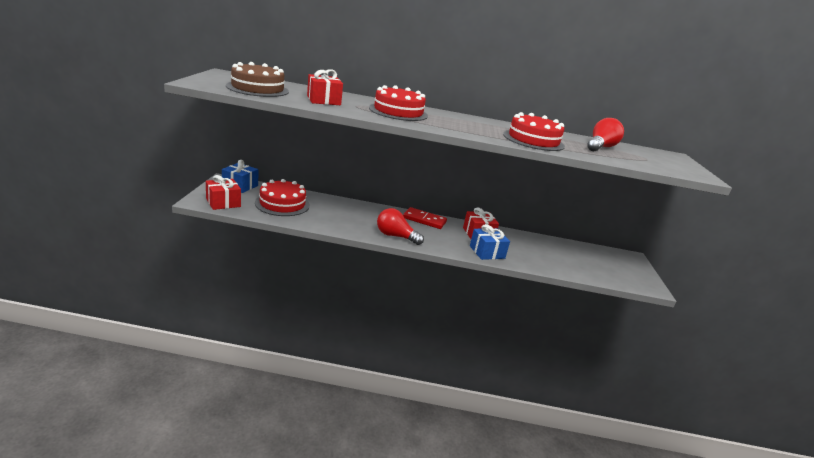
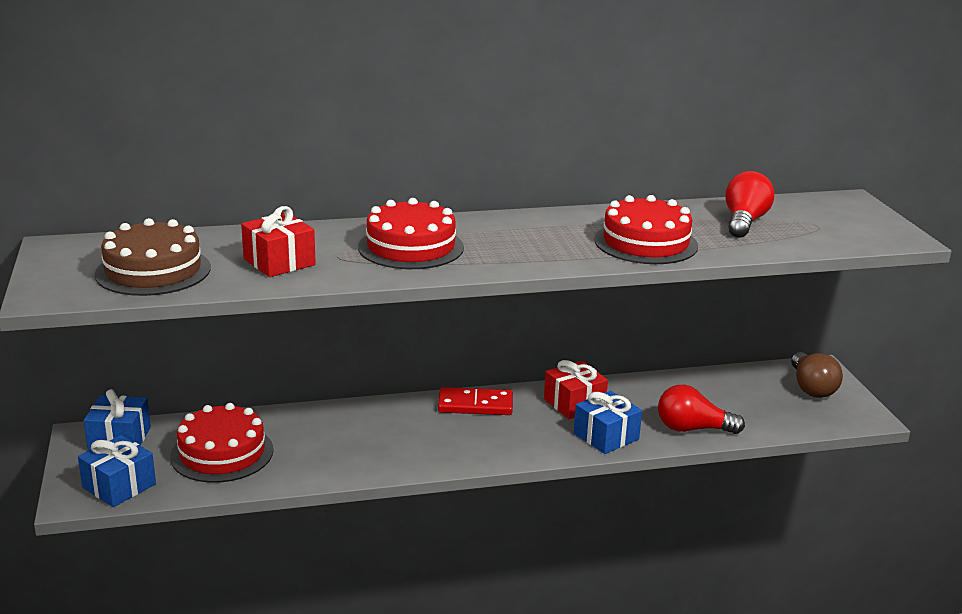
camera: 15 degrees left, 0 degrees up
red gift [206,175,241,210] -> blue gift [78,435,156,507]
red light bulb [377,208,424,245] -> red light bulb moved to [658,385,745,434]
none -> brown light bulb [791,352,843,398]

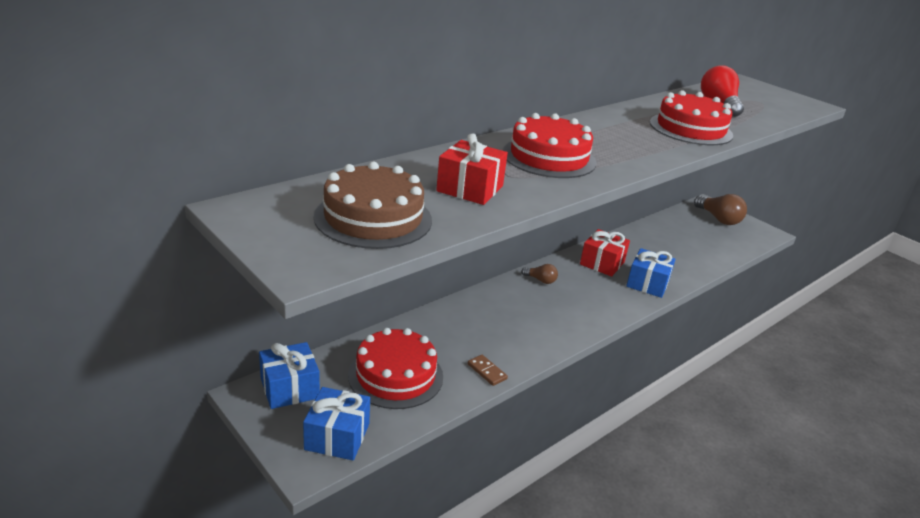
camera: 30 degrees left, 5 degrees up
red domino [438,387,513,415] -> brown light bulb [521,264,558,284]
red light bulb [658,385,745,434] -> none
none -> brown domino [468,355,508,386]

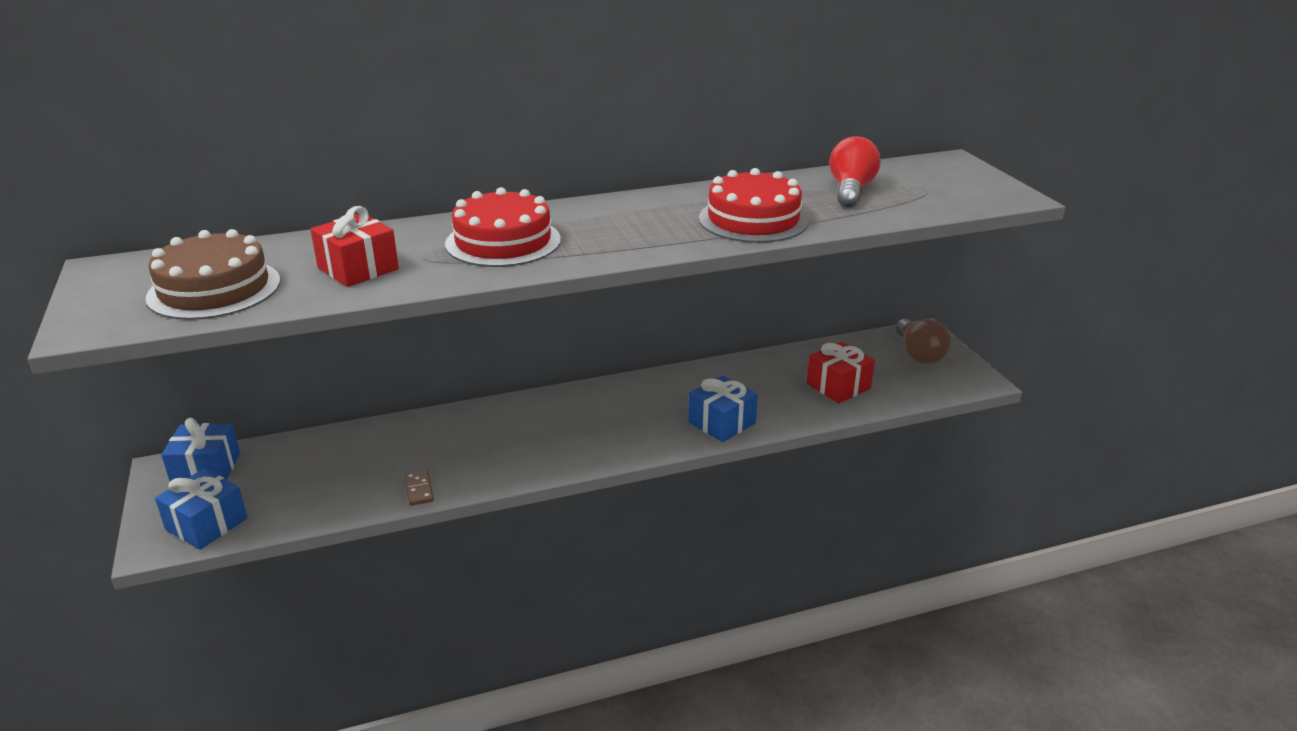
camera: 25 degrees right, 0 degrees up
red cake [348,328,443,409] -> none
brown light bulb [521,264,558,284] -> none
red gift [580,229,630,277] -> red gift moved to [807,342,875,403]

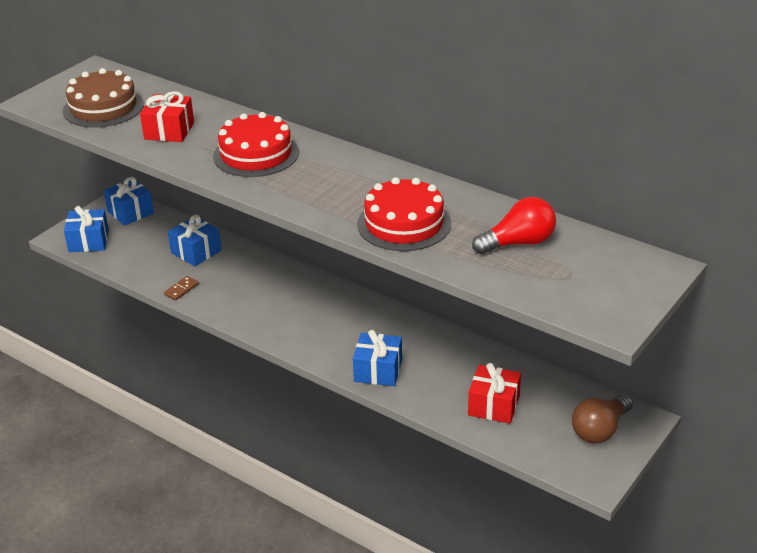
camera: 55 degrees right, 5 degrees up
none -> blue gift [168,215,221,266]

